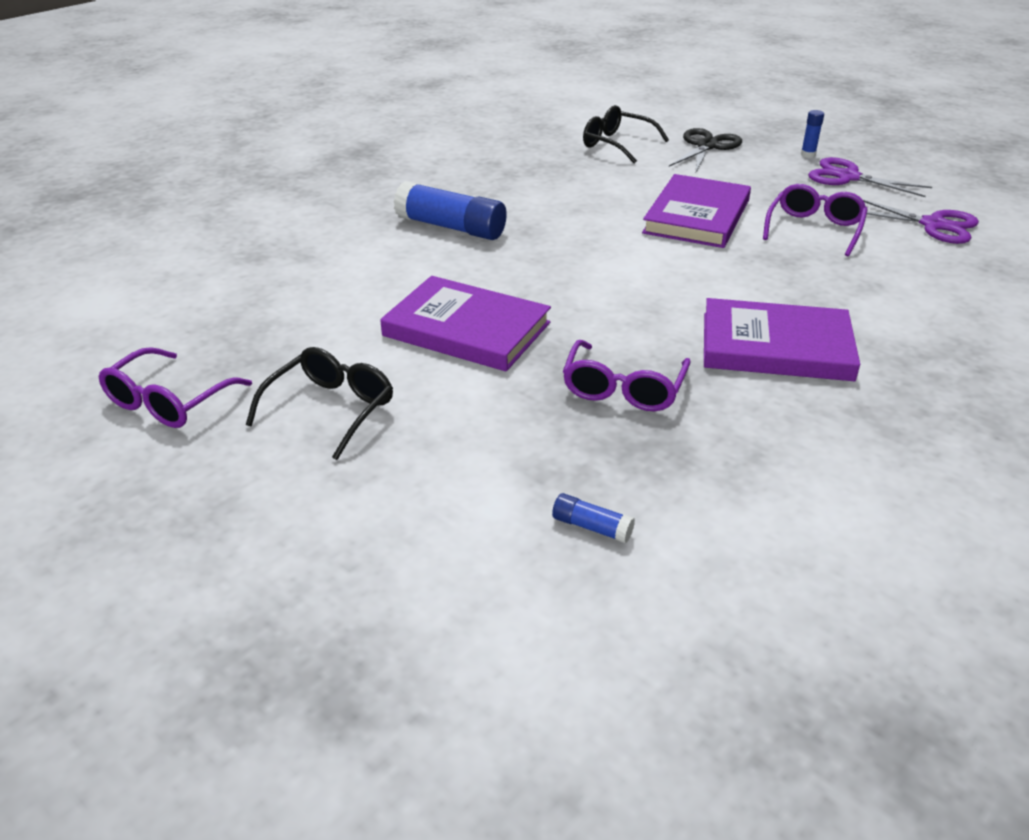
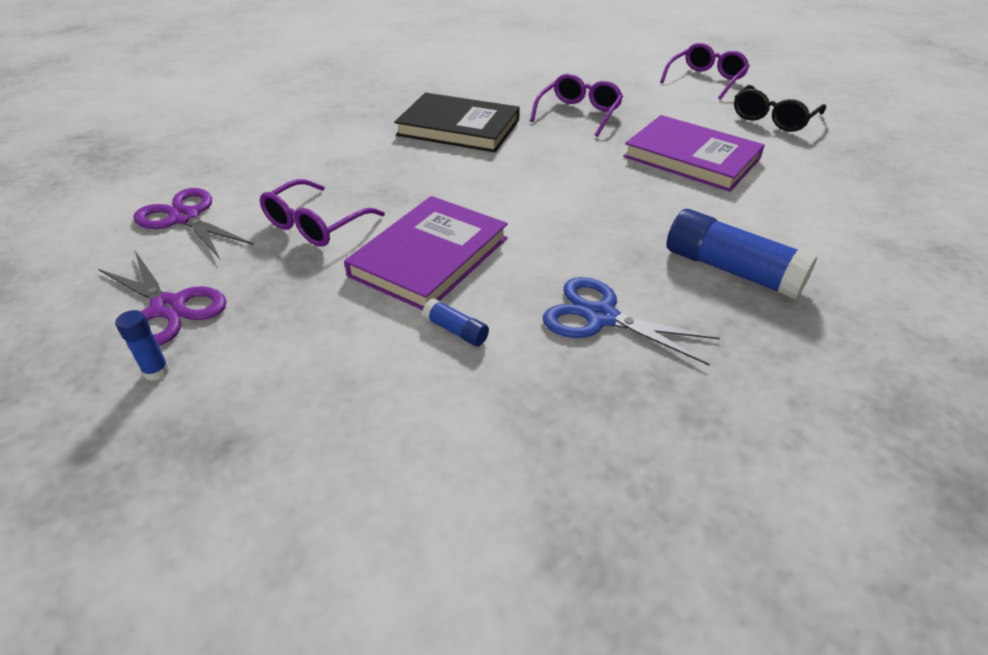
camera: 170 degrees left, 5 degrees up
purple glasses [98,347,252,428] -> purple glasses moved to [660,43,750,99]
blue glue stick [552,493,635,543] -> blue glue stick moved to [422,298,489,346]
black glasses [583,105,669,164] -> none
black scissors [669,128,742,172] -> none
purple book [704,298,860,381] -> black book [394,93,520,152]
none -> blue scissors [543,277,720,365]

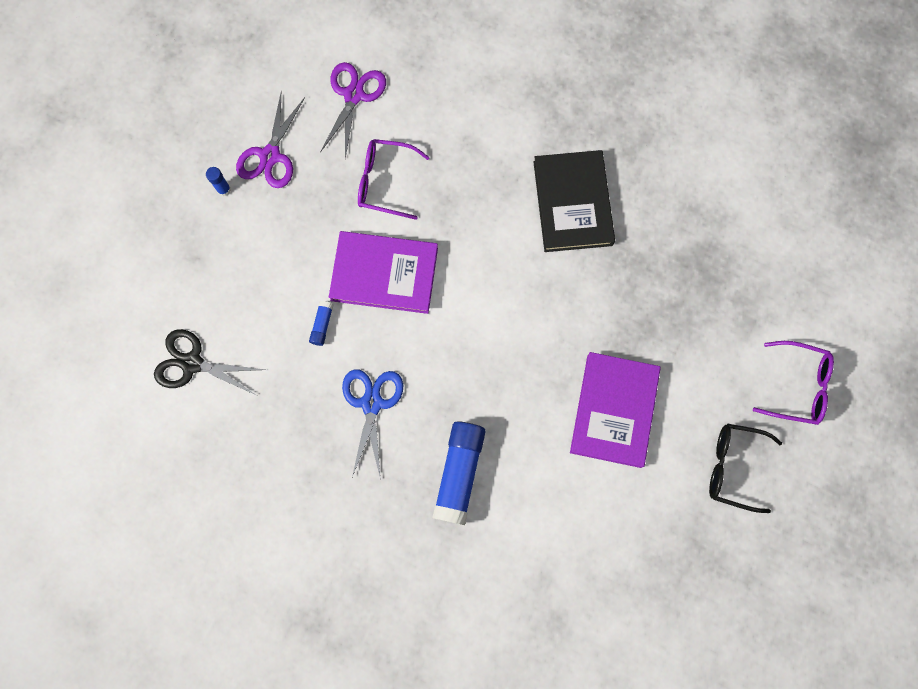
camera: 65 degrees right, 35 degrees up
purple glasses [530,74,623,137] -> none
none -> black scissors [154,329,265,395]

